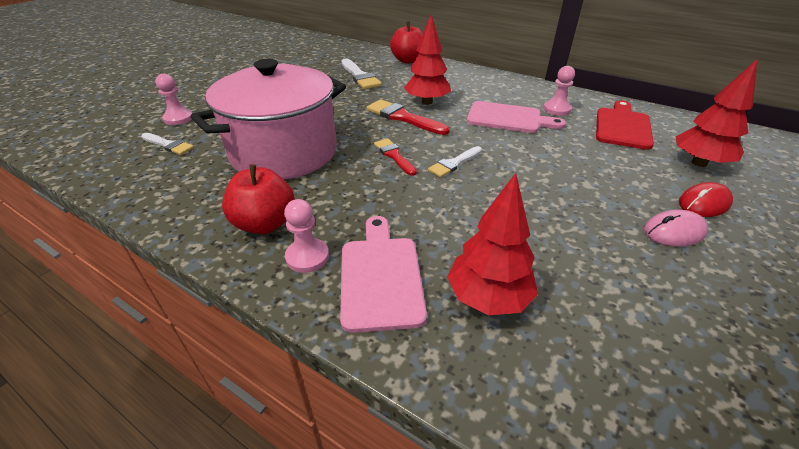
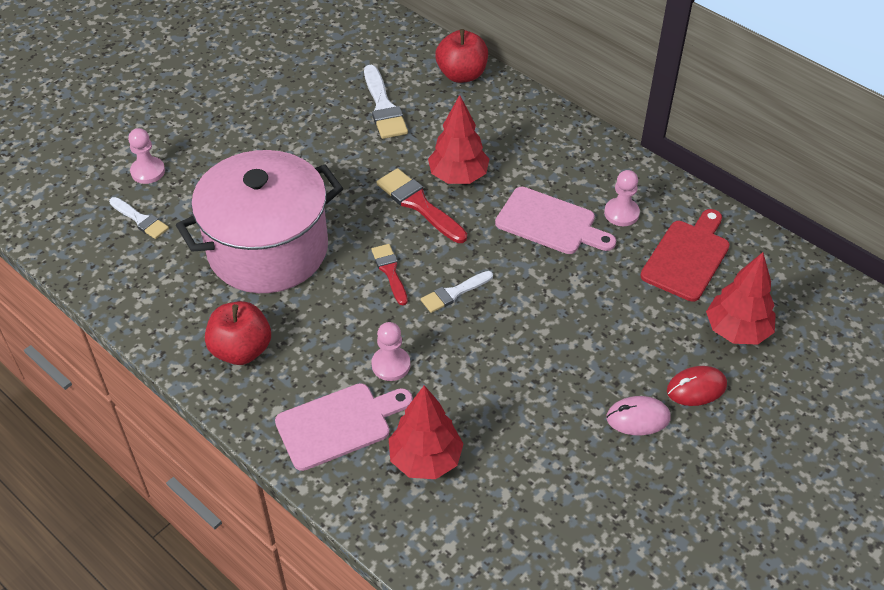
camera: 10 degrees right, 10 degrees up
pink pawn [284,199,329,273] -> pink pawn moved to [371,322,410,381]
pink cutting board [340,216,427,333] -> pink cutting board turned 60 degrees clockwise [275,383,413,471]

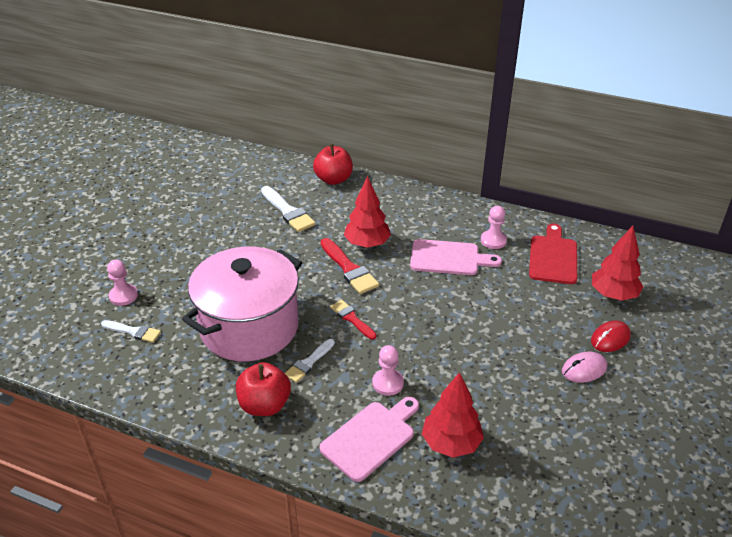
camera: 20 degrees left, 10 degrees down
red brush [377,168,467,243] -> red brush turned 150 degrees counterclockwise [320,238,379,294]
white brush [421,271,493,313] -> white brush moved to [285,339,335,383]

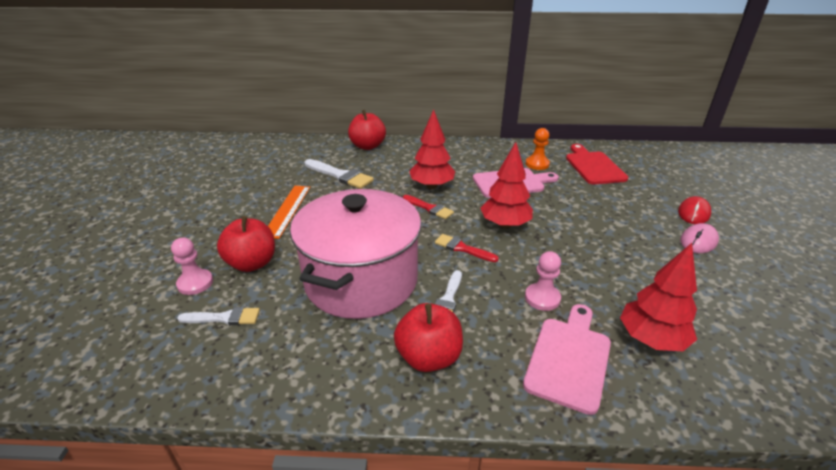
camera: 20 degrees left, 5 degrees down
red brush [320,238,379,294] -> red brush [403,195,454,219], size x0.64
pink pawn [481,206,507,249] -> orange pawn [525,128,550,170]
red tree [592,226,643,301] -> red tree moved to [481,142,533,228]
none -> red apple [217,216,275,272]
none -> orange ruler [268,186,310,239]

